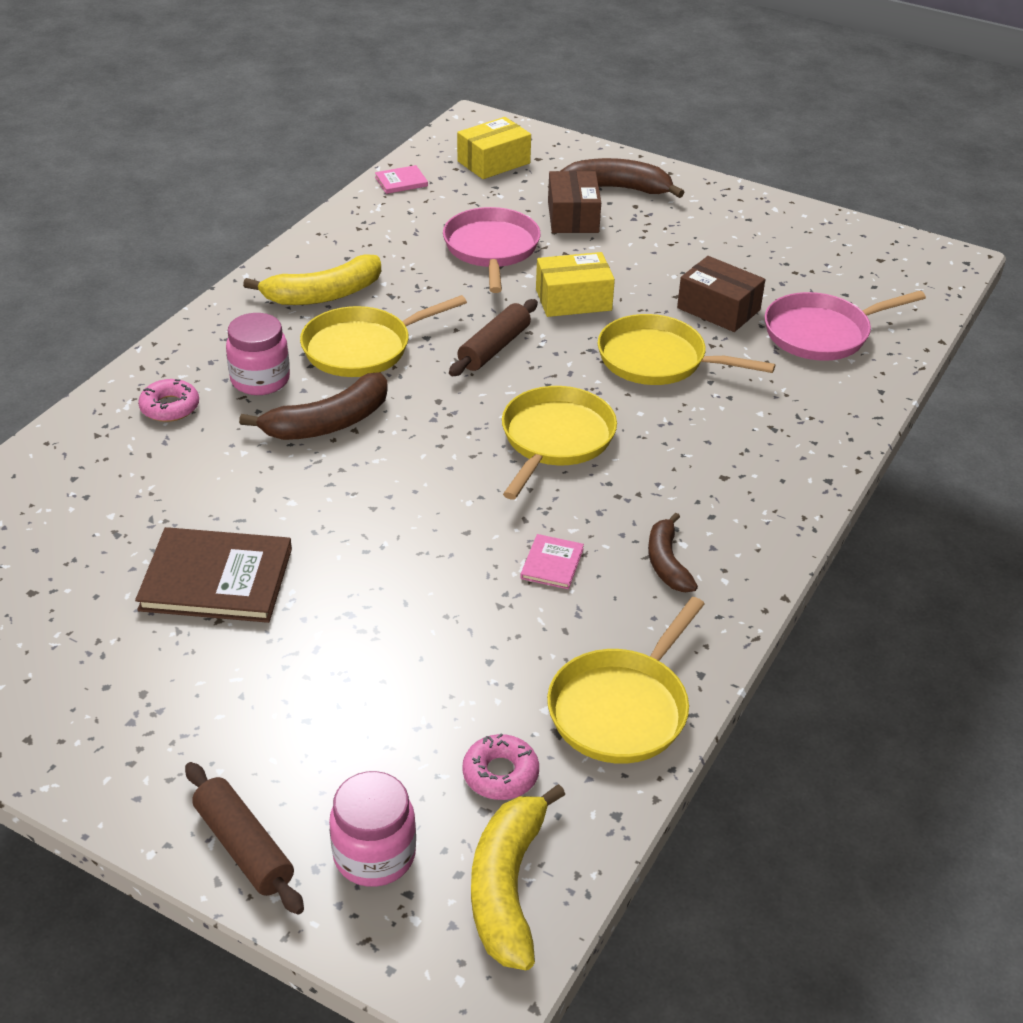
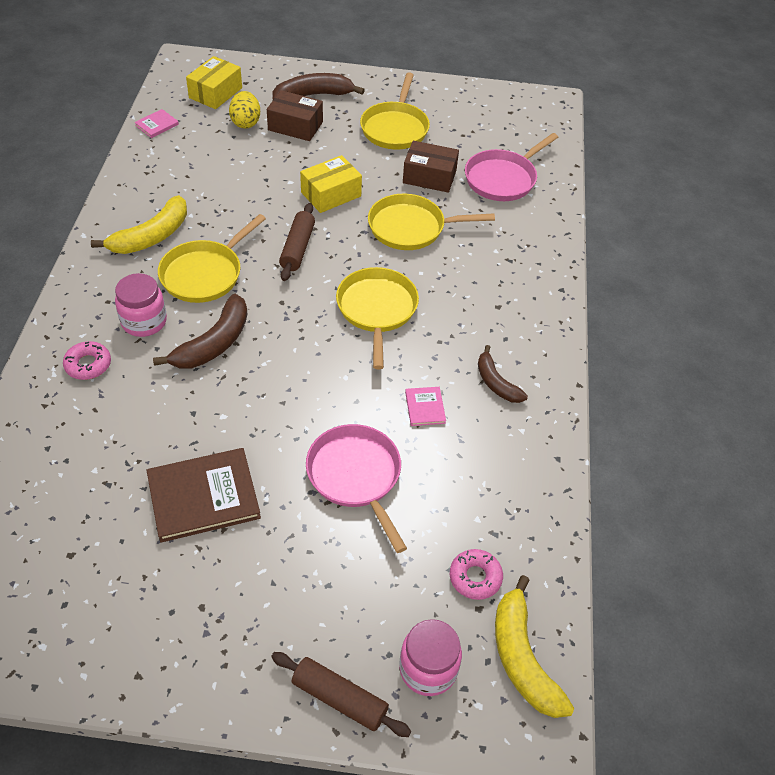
camera: 25 degrees left, 10 degrees up
pink pan [443,207,541,293] -> pink pan moved to [306,424,407,553]
yellow pan [547,597,705,764] -> yellow pan moved to [360,72,430,149]
brown box [548,171,601,233] -> brown box turned 45 degrees counterclockwise [267,90,323,141]
none -> yellow egg [229,91,260,129]

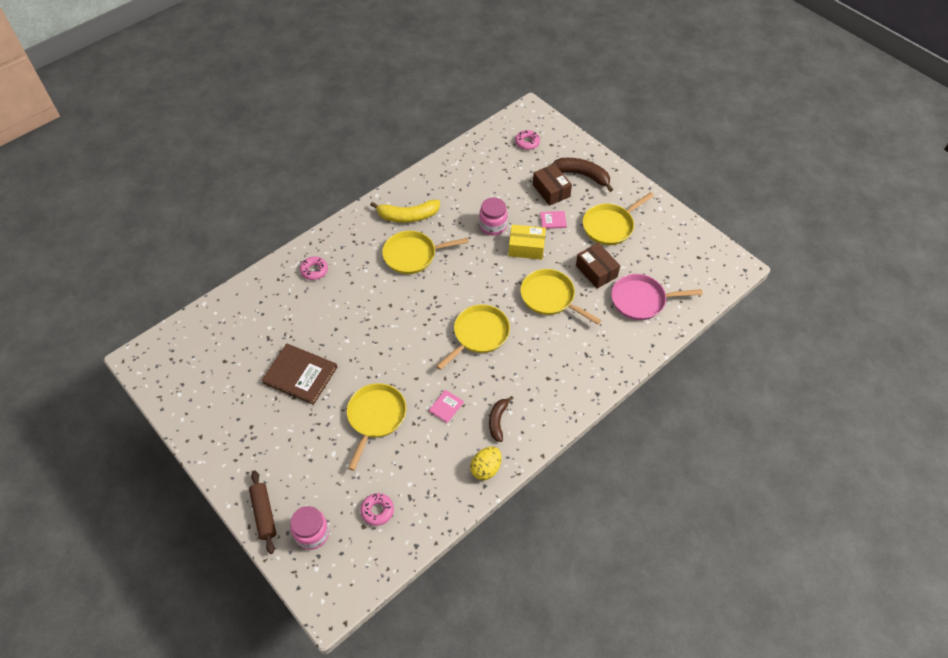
camera: 45 degrees right, 5 degrees up
pink jar [115,273,167,337] -> pink jar moved to [479,197,508,235]
pink book [134,109,179,138] -> pink book moved to [540,211,567,229]
brown banana [153,294,247,368] -> none
yellow box [186,56,242,109] -> pink donut [515,130,540,150]
yellow egg [229,91,260,129] -> yellow egg moved to [470,446,502,480]
brown rolling pin [279,203,315,281] -> none
pink pan [306,424,407,553] -> yellow pan [347,383,406,471]
yellow banana [495,575,574,718] -> none

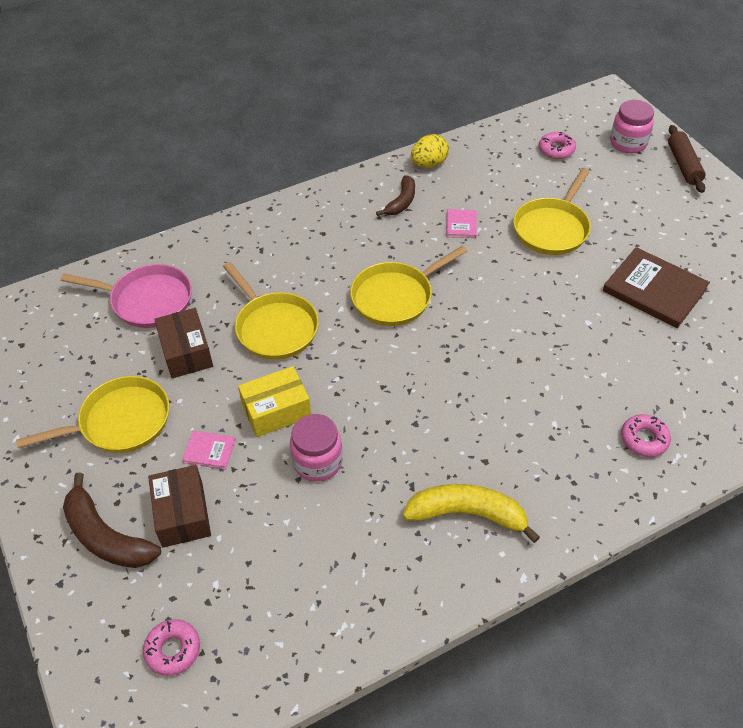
camera: 165 degrees left, 5 degrees down
yellow pan [382,231,469,274] -> none
pink book [429,390,464,423] -> pink book turned 45 degrees counterclockwise [446,209,477,238]
yellow box [508,224,546,260] -> yellow box turned 45 degrees counterclockwise [238,366,311,437]

